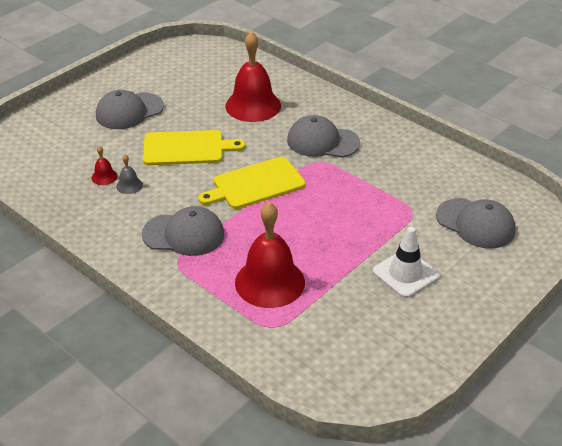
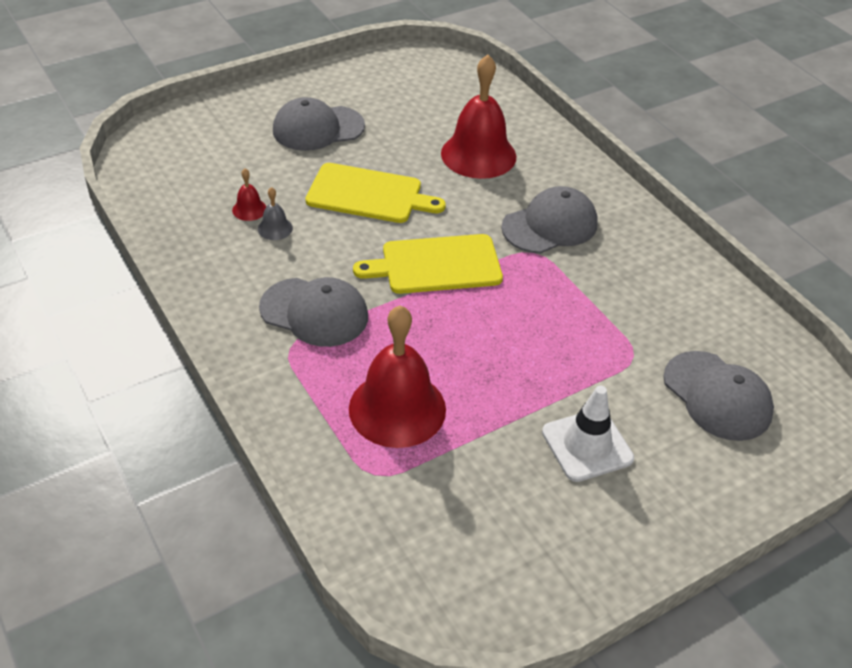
camera: 15 degrees right, 5 degrees up
grey cap [287,115,360,158] -> grey cap turned 120 degrees clockwise [501,186,598,254]

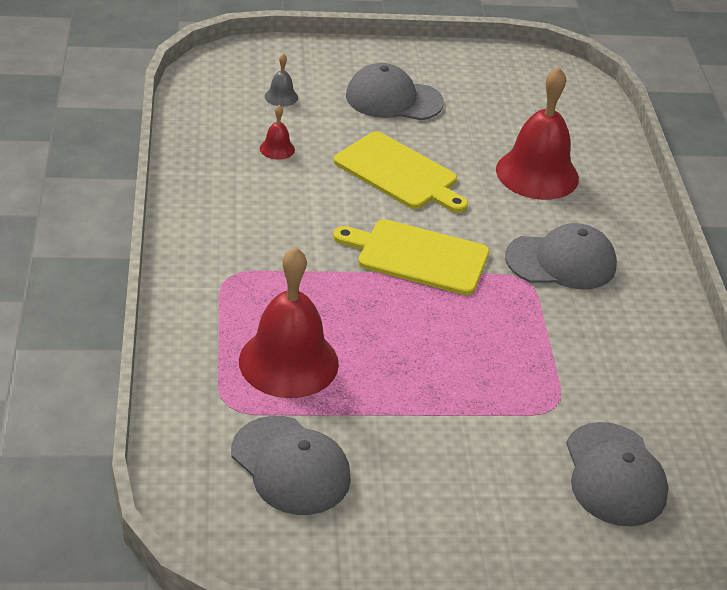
camera: 25 degrees right, 5 degrees down
grey bell [258,187,293,240] -> grey bell moved to [265,54,298,107]
grey cap [259,277,368,347] -> grey cap moved to [231,416,351,515]
white traffic cone [542,386,634,482] -> none

